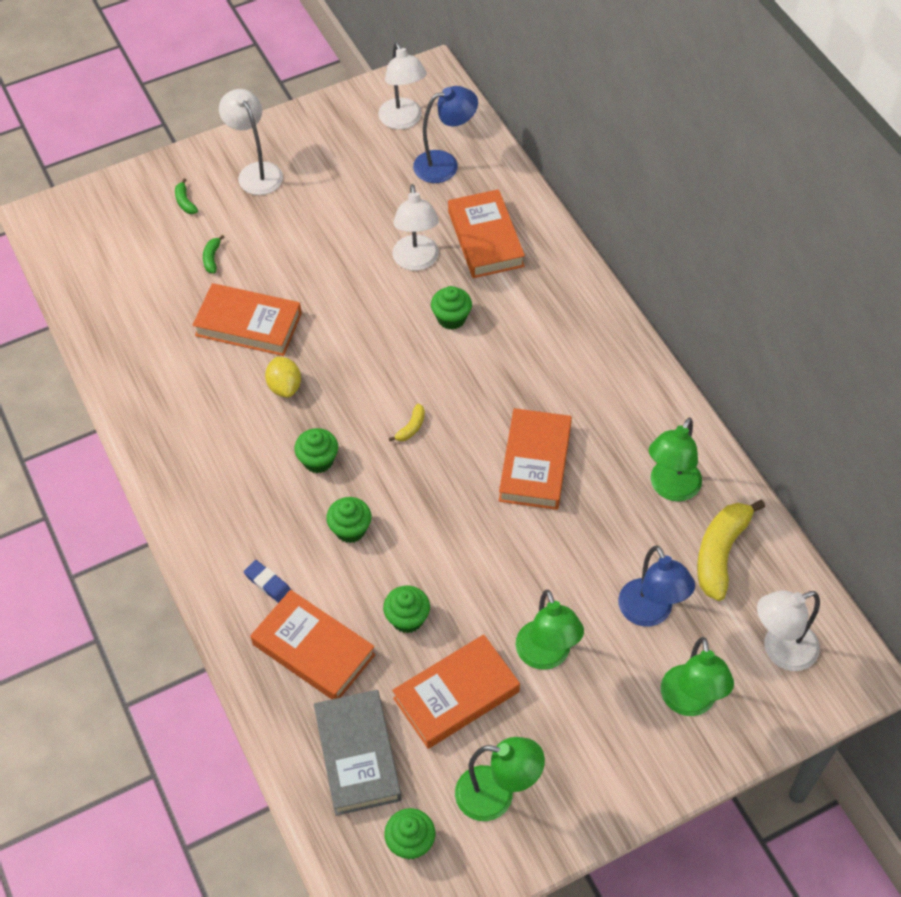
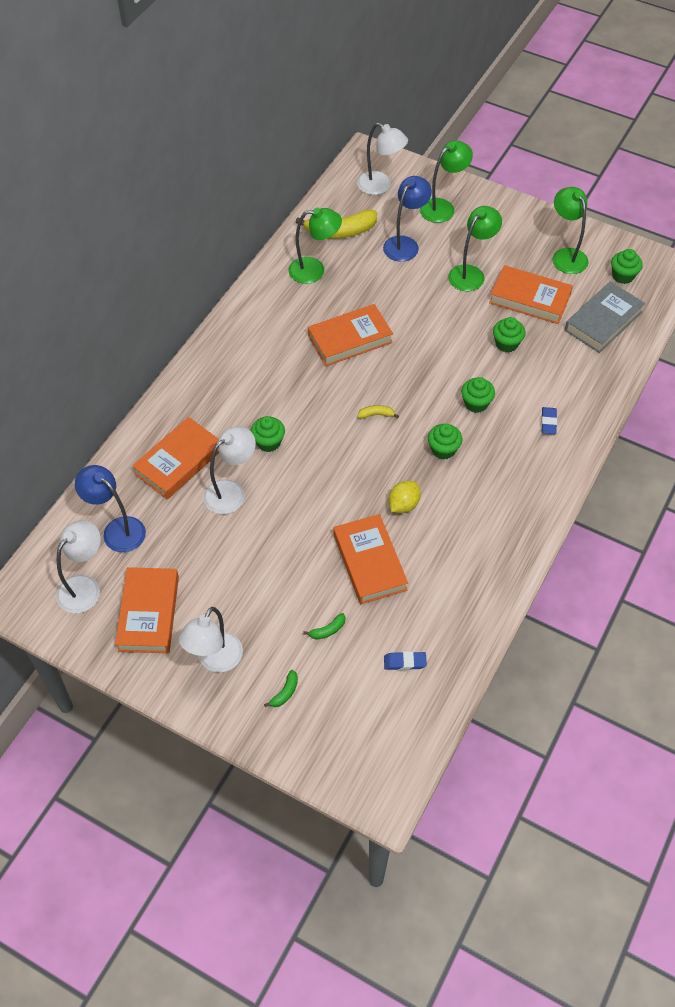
camera: 125 degrees left, 0 degrees up
orange book [250,590,376,699] -> orange book moved to [115,567,179,653]
none -> blue eraser [384,651,427,670]

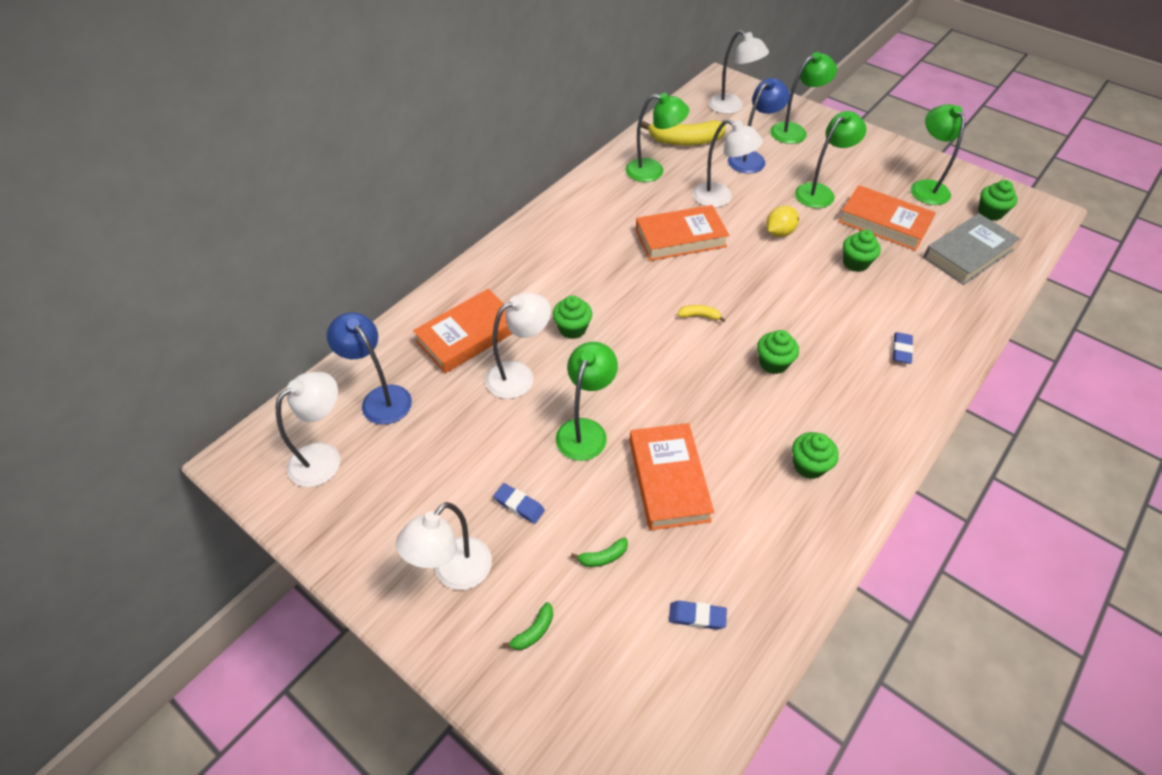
camera: 10 degrees right, 5 degrees down
orange book [115,567,179,653] -> none
yellow lemon [389,481,420,513] -> yellow lemon moved to [766,206,799,237]
green cupcake [461,377,495,413] -> green cupcake moved to [792,432,839,479]
none -> blue eraser [493,483,545,524]
none -> green lamp [556,342,618,461]
none -> white lamp [693,119,763,207]

